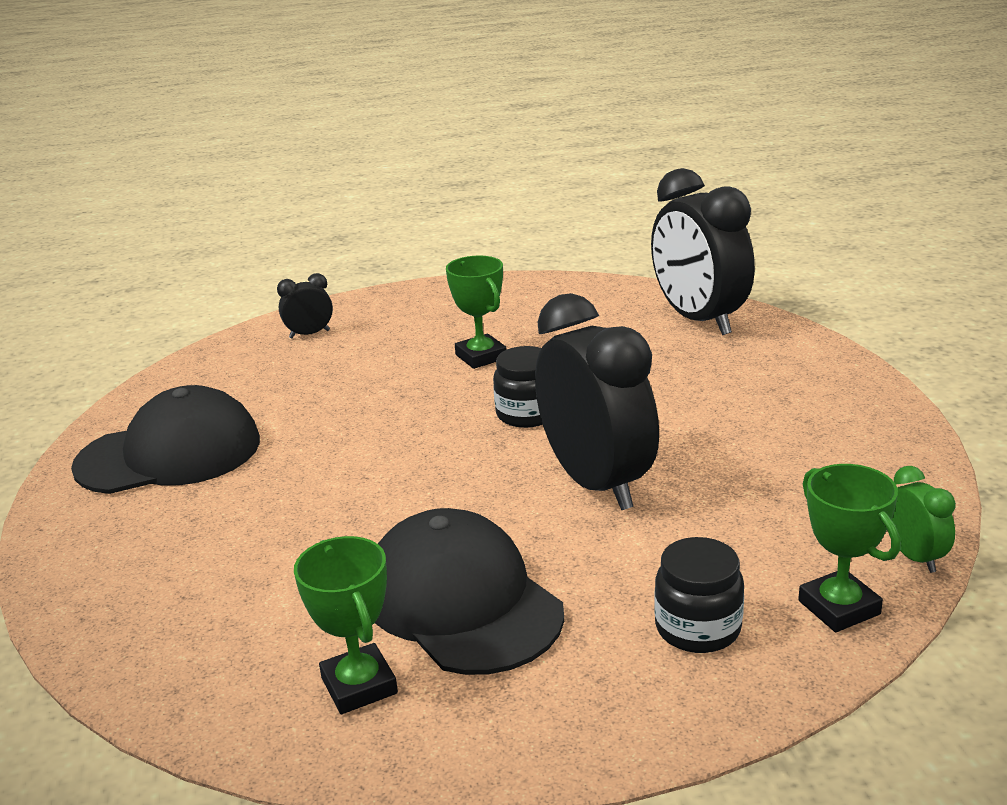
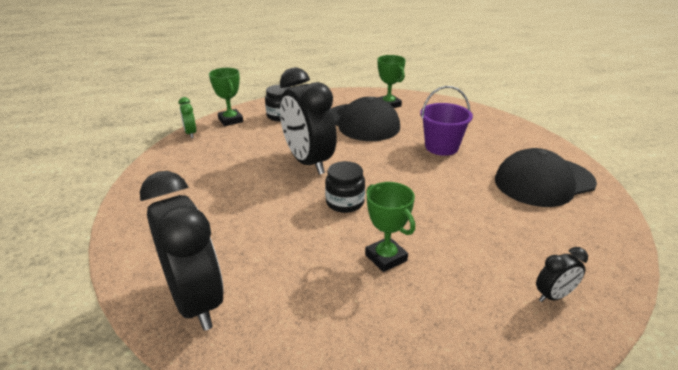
camera: 175 degrees right, 5 degrees up
none -> purple bucket [420,86,473,156]

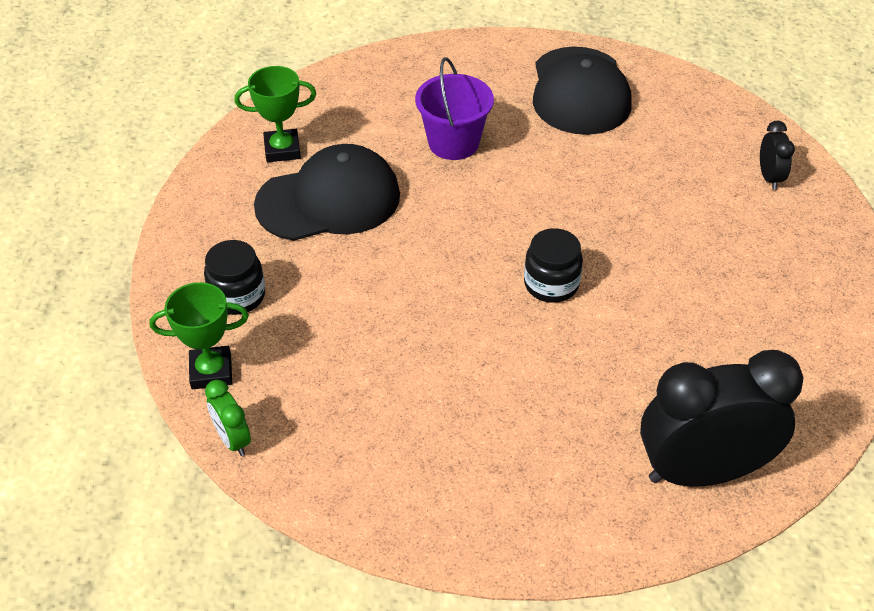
camera: 70 degrees left, 15 degrees up
green clock [178,97,196,138] -> green clock turned 60 degrees clockwise [205,380,251,456]
black clock [280,67,337,175] -> none
green trophy [365,182,415,272] -> none

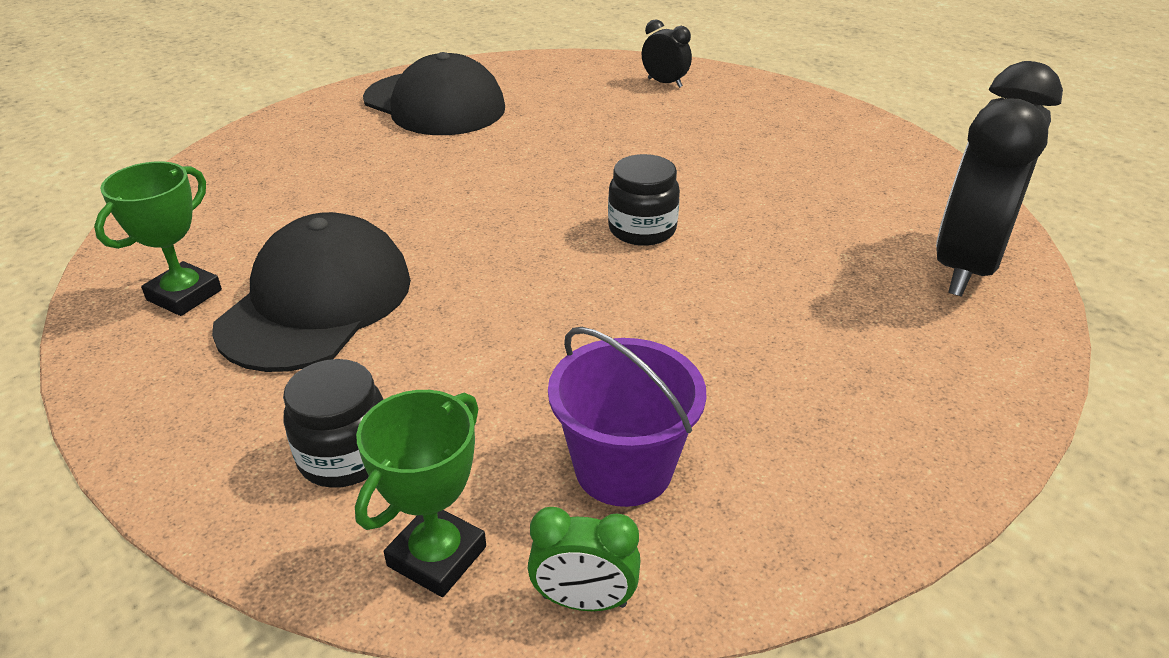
camera: 50 degrees left, 10 degrees down
purple bucket [415,57,494,160] -> purple bucket moved to [548,327,706,507]

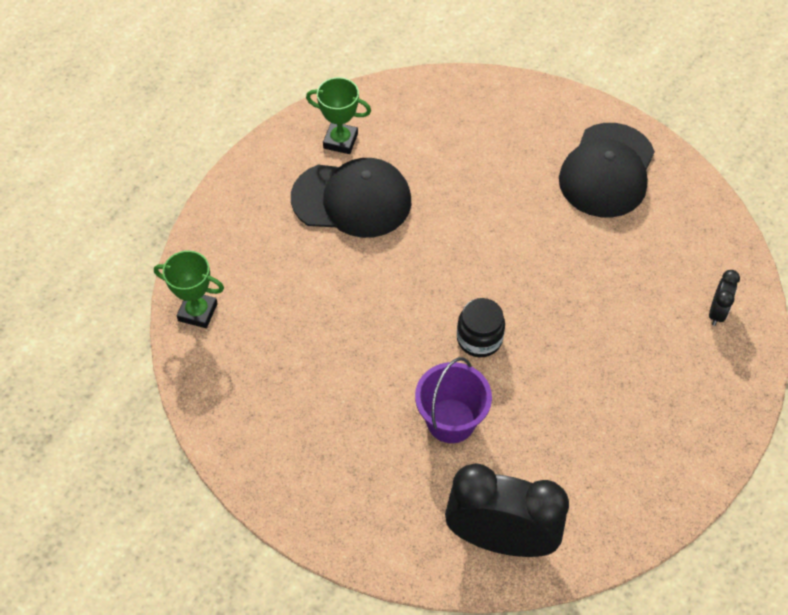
camera: 75 degrees right, 20 degrees up
black jar [283,359,384,488] -> none
green clock [528,507,641,611] -> none
purple bucket [548,327,706,507] -> purple bucket moved to [415,357,492,443]

